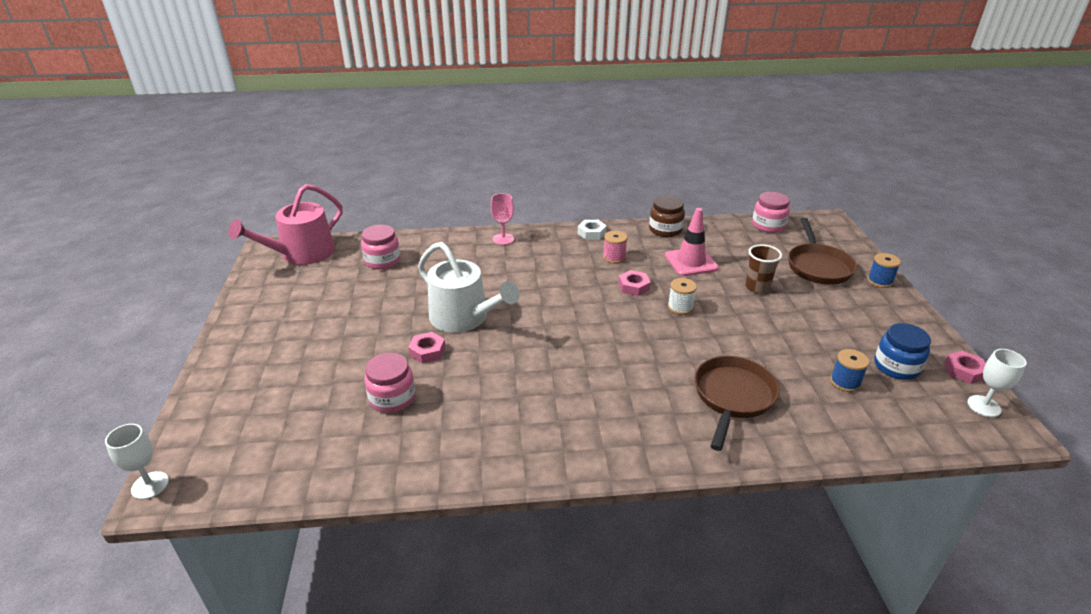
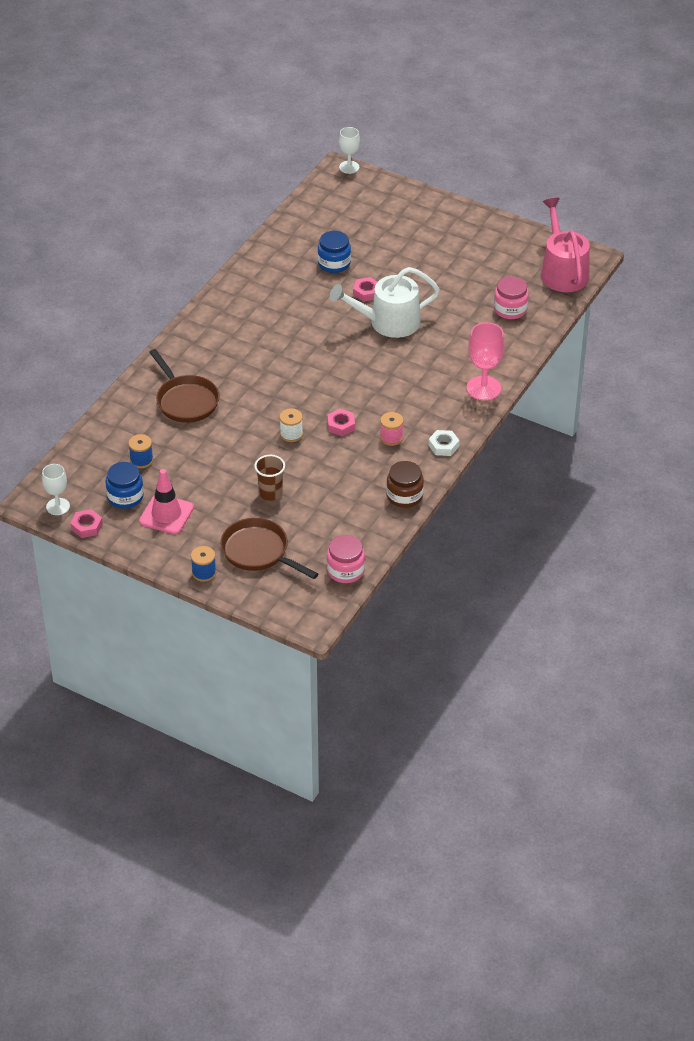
camera: 125 degrees right, 10 degrees up
pink jar [364,353,415,413] -> blue jar [318,231,351,273]
pink goblet [491,193,514,245] -> pink goblet [467,322,505,400], size x1.55
pink traffic cone [665,208,719,276] -> pink traffic cone moved to [139,469,194,534]

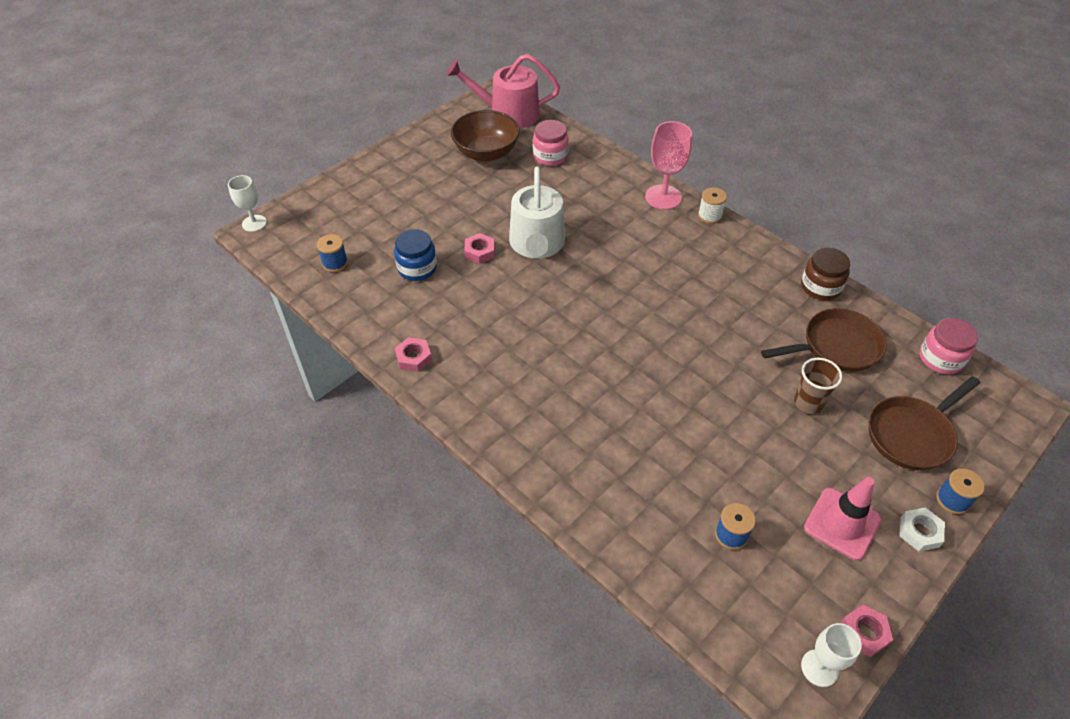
camera: 75 degrees left, 5 degrees up
blue jar [105,462,144,509] -> none
brown pan [149,349,220,423] -> brown pan moved to [761,308,887,372]
white spool [279,408,303,442] -> white spool moved to [698,187,727,224]
pink nut [327,409,355,436] -> pink nut moved to [395,337,432,372]
pink spool [380,412,404,446] -> none
white nut [428,430,459,456] -> white nut moved to [899,507,945,552]
none -> blue spool [317,234,348,272]
none -> brown bowl [451,110,520,162]

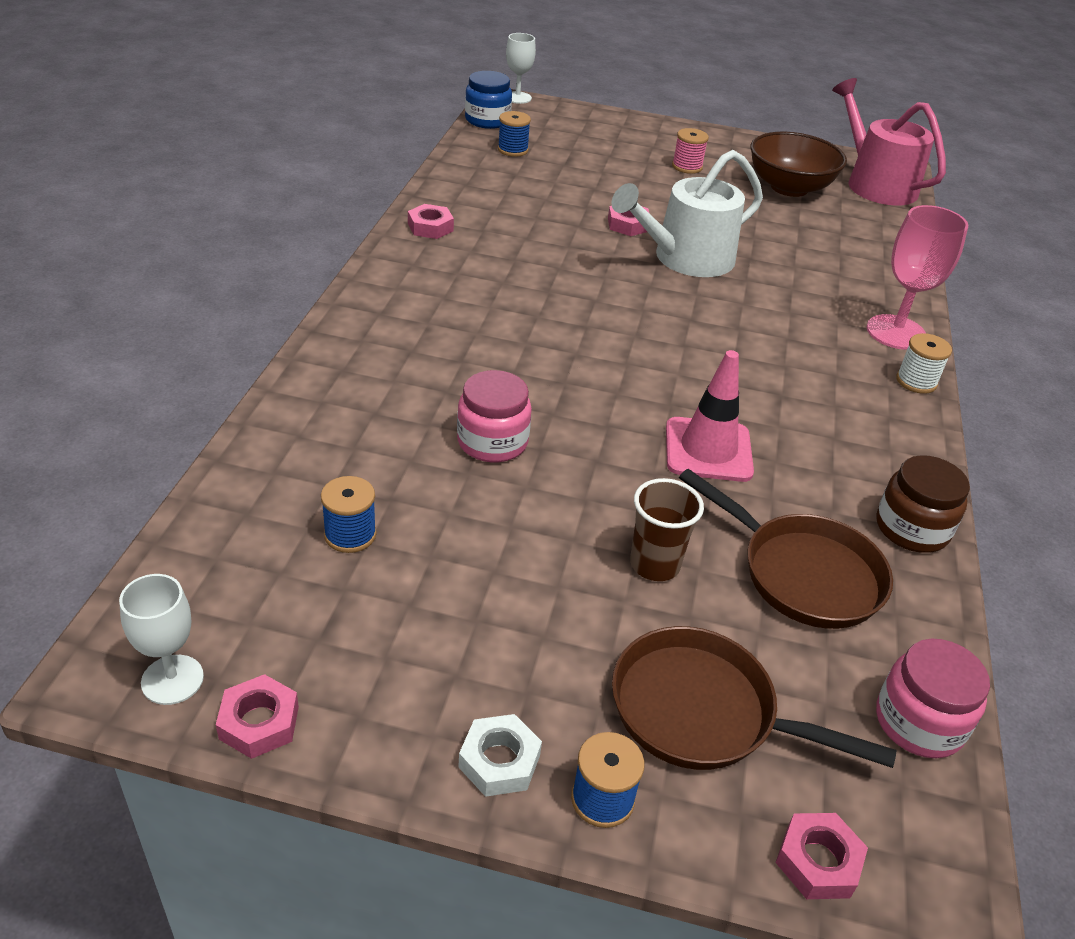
camera: 55 degrees right, 10 degrees down
blue jar [394,229,437,281] -> blue jar moved to [465,71,512,129]
pink jar [533,120,569,166] -> pink jar moved to [457,370,532,463]
pink traffic cone [804,477,882,561] -> pink traffic cone moved to [666,350,754,482]
none -> pink spool [672,128,709,174]
none -> pink nut [775,813,868,899]

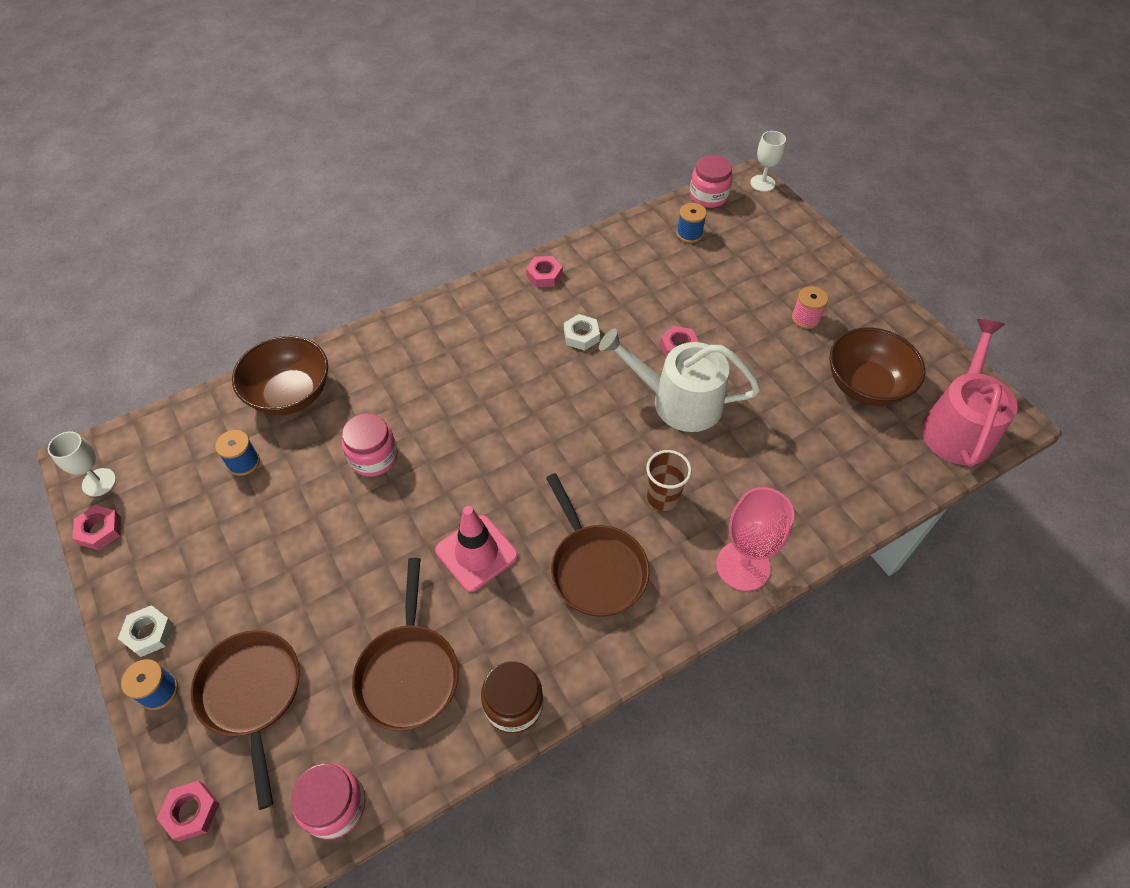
camera: 50 degrees right, 15 degrees up
blue jar [465,71,512,129] -> pink jar [690,155,733,208]
brown cup [630,478,704,581] -> brown cup moved to [646,450,692,511]
white spool [896,333,952,394] -> none
none -> brown bowl [232,336,328,415]
none -> brown pan [546,473,650,617]
none -> white nut [564,314,600,351]

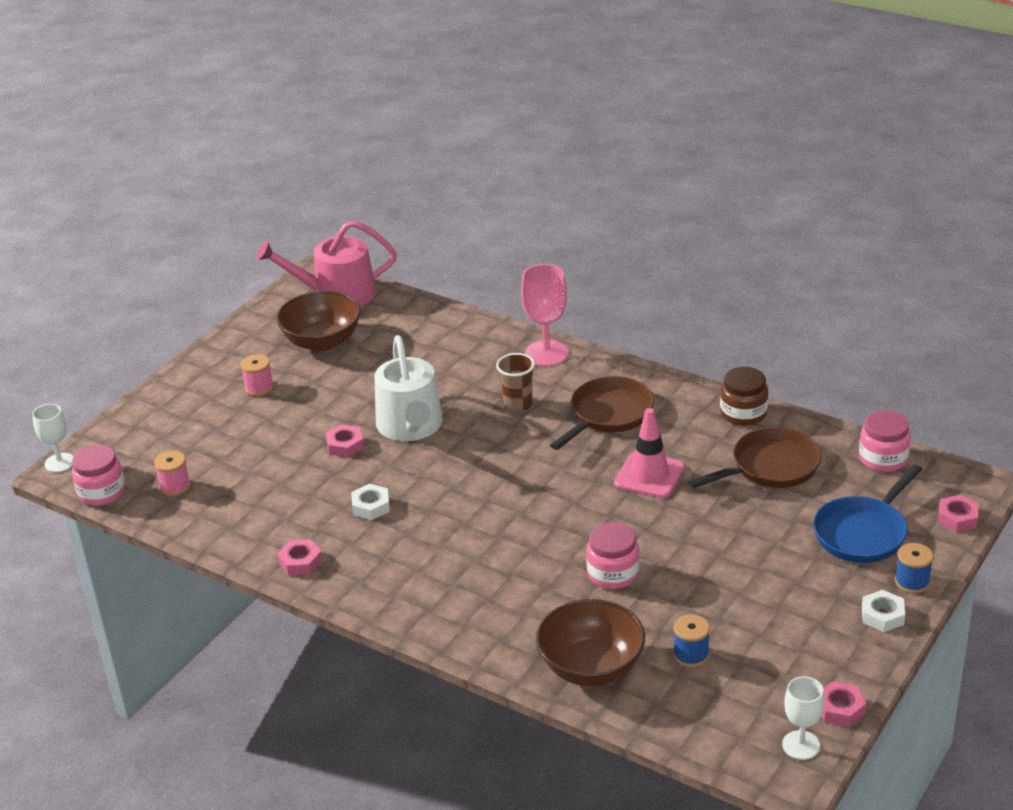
camera: 115 degrees left, 20 degrees down
brown pan [190,630,300,810] -> blue pan [813,464,922,563]
blue spool [677,203,707,243] -> pink spool [154,451,191,496]

